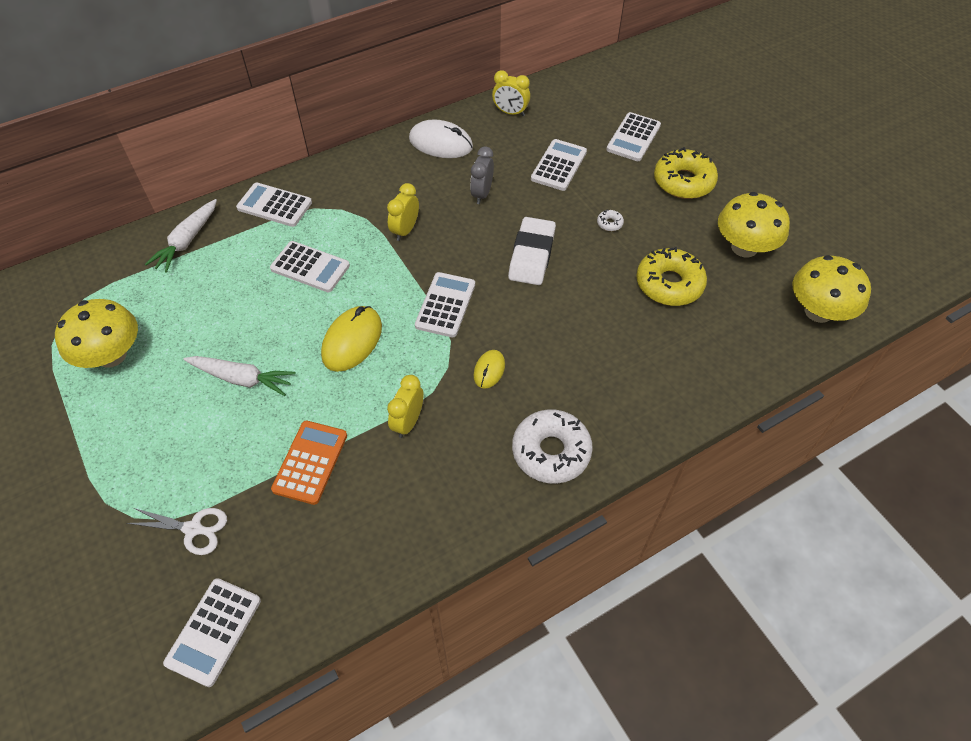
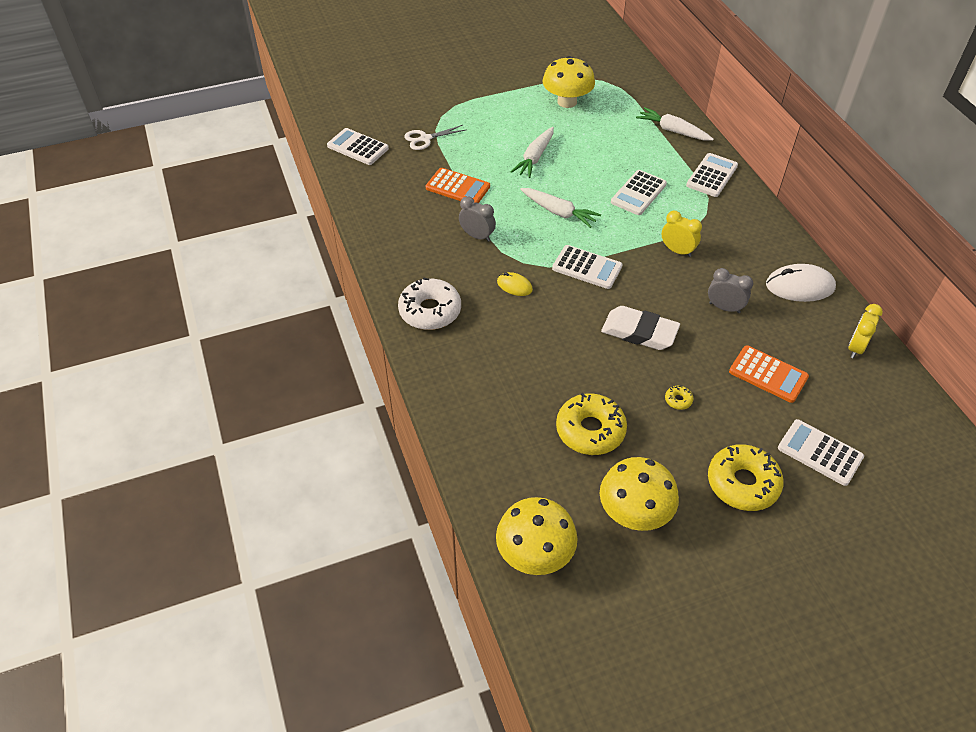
camera: 100 degrees right, 5 degrees down
white scissors [126,508,227,555] -> white scissors turned 45 degrees clockwise [404,125,466,150]
yellow mouse [321,306,382,372] -> white carrot [520,188,601,228]
yellow clock [387,375,424,438] -> grey clock [459,196,496,242]
white mouse [409,120,473,158] -> white mouse turned 60 degrees clockwise [766,264,836,302]
white calculator [531,139,587,191] -> orange calculator [729,345,809,403]
white donut [597,210,624,231] -> yellow donut [665,385,693,410]

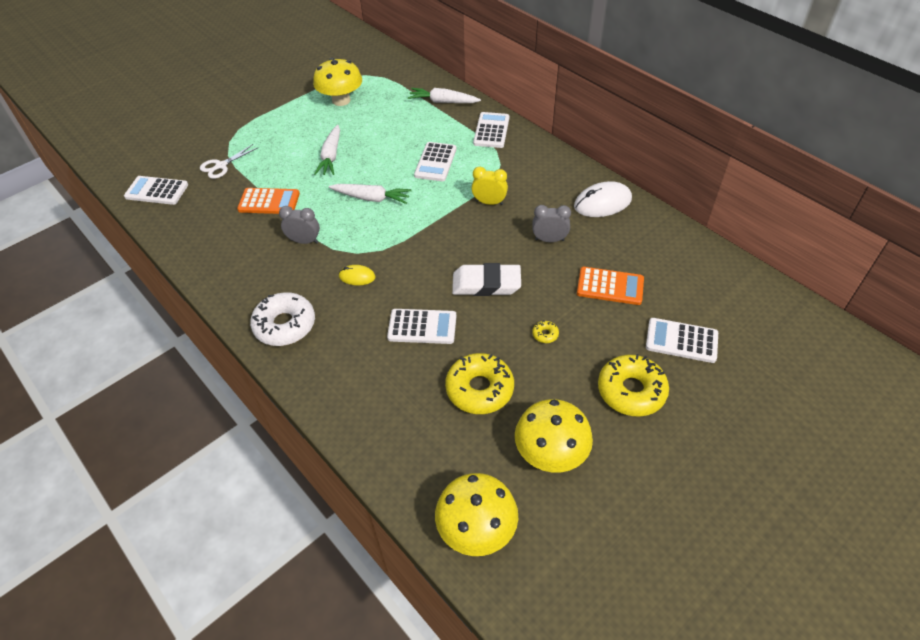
camera: 20 degrees left, 0 degrees up
white calculator [552,245,623,289] -> white calculator moved to [387,309,456,344]
yellow clock [848,304,883,358] -> none

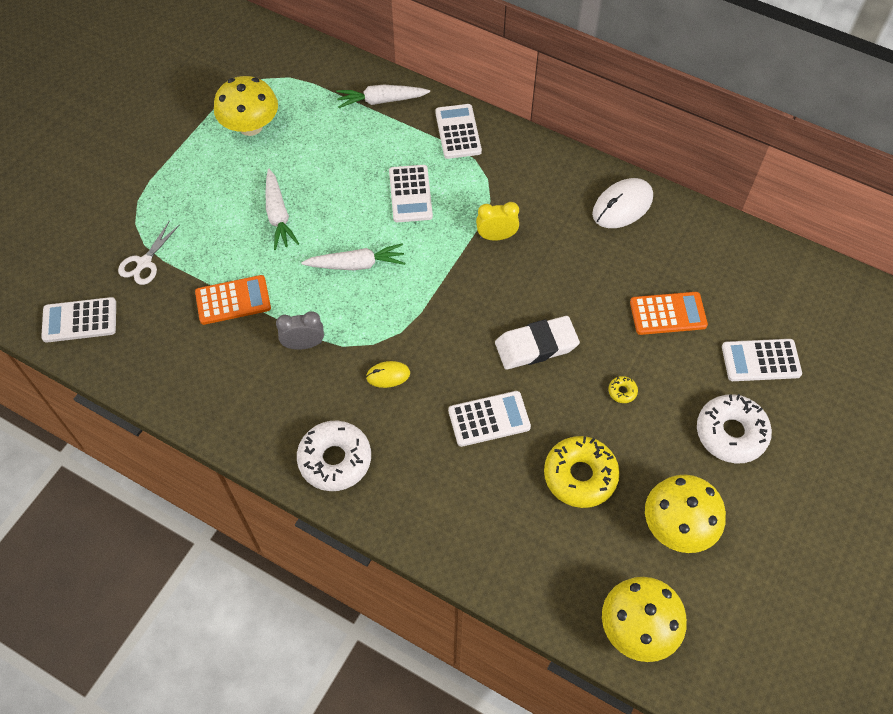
camera: 20 degrees left, 10 degrees up
grey clock [532,205,571,242] -> none
yellow donut [598,354,669,417] -> white donut [697,394,772,464]

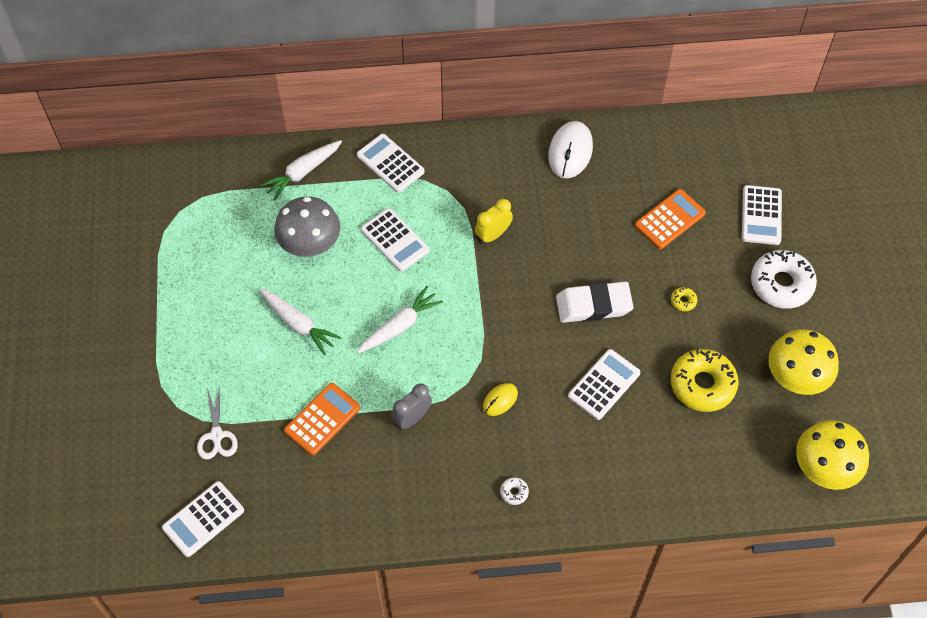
camera: 35 degrees left, 0 degrees up
yellow mushroom [214,76,278,136] -> none
white donut [297,421,371,491] -> white donut [500,477,529,505], size x0.41
white eraser [495,316,580,369] -> white eraser turned 45 degrees clockwise [556,281,633,323]
white calculator [722,339,802,381] -> white calculator turned 45 degrees counterclockwise [742,185,782,245]
none -> grey mushroom [274,196,340,257]

